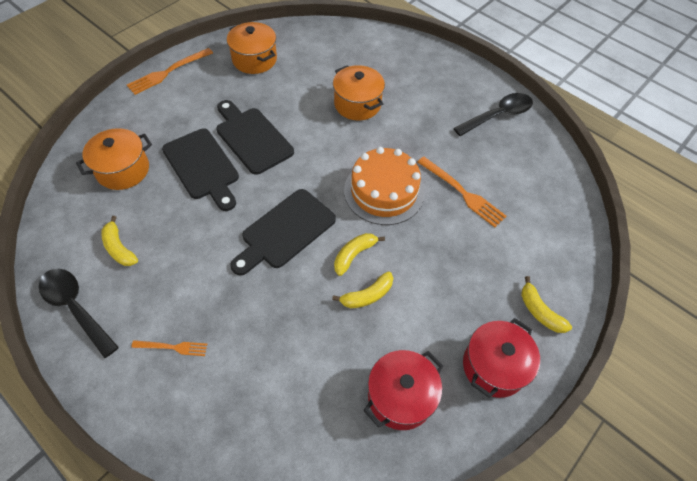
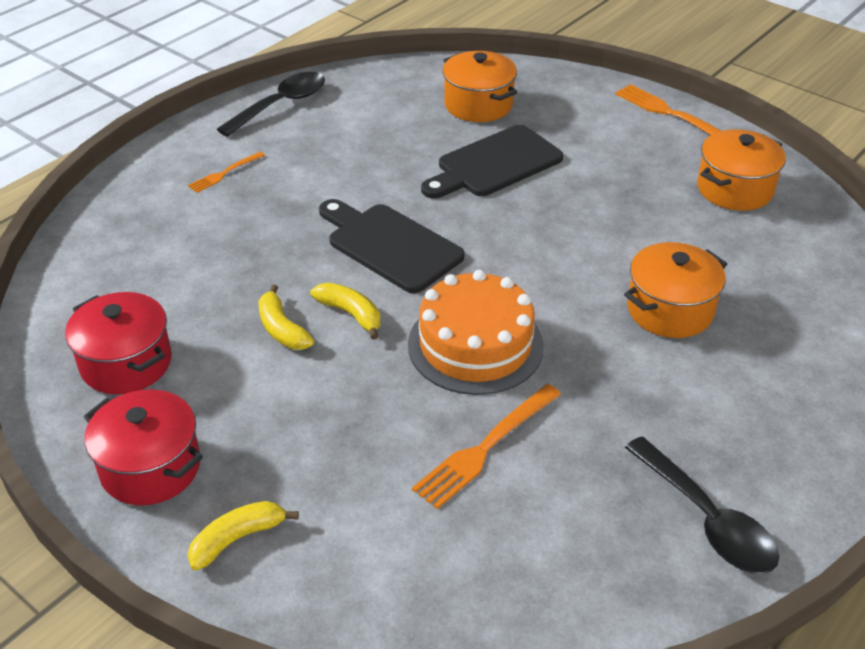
camera: 90 degrees right, 15 degrees down
yellow banana [101,216,138,266] -> none
orange fork [131,340,207,356] -> orange fork turned 45 degrees clockwise [188,151,265,193]
black cutting board [216,100,294,175] -> none

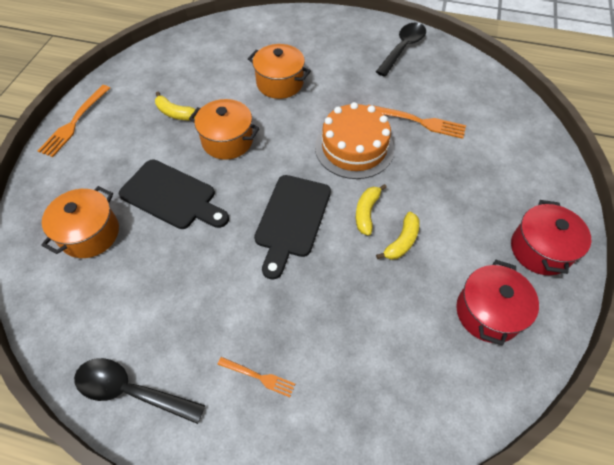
camera: 115 degrees left, 15 degrees up
yellow banana [188,501,299,570] -> yellow banana moved to [155,92,196,120]
orange pot [697,129,786,211] -> orange pot moved to [189,99,260,160]

